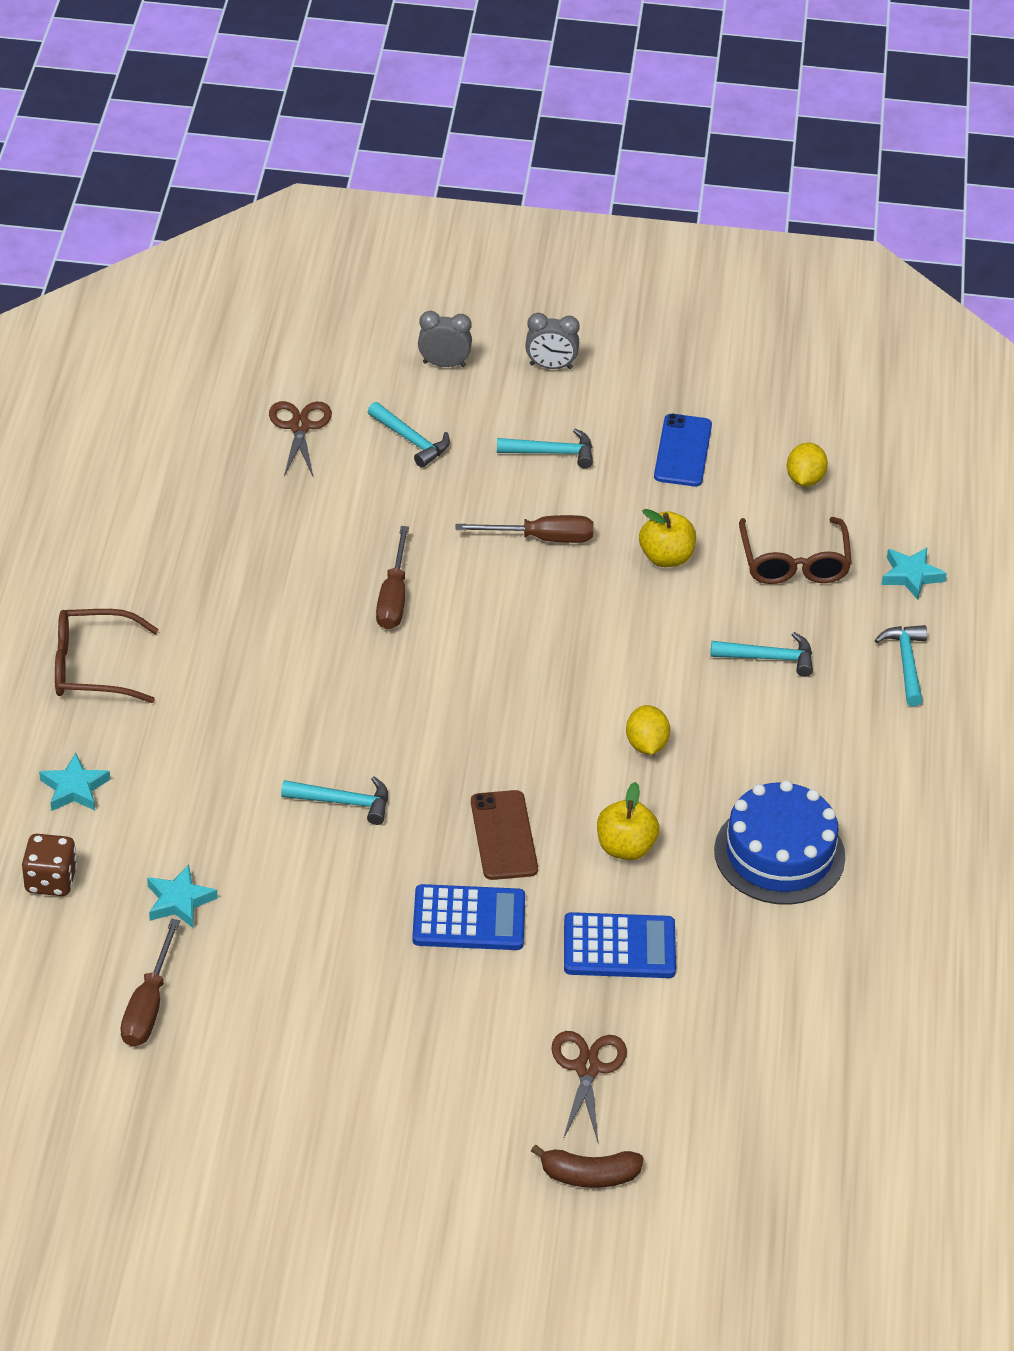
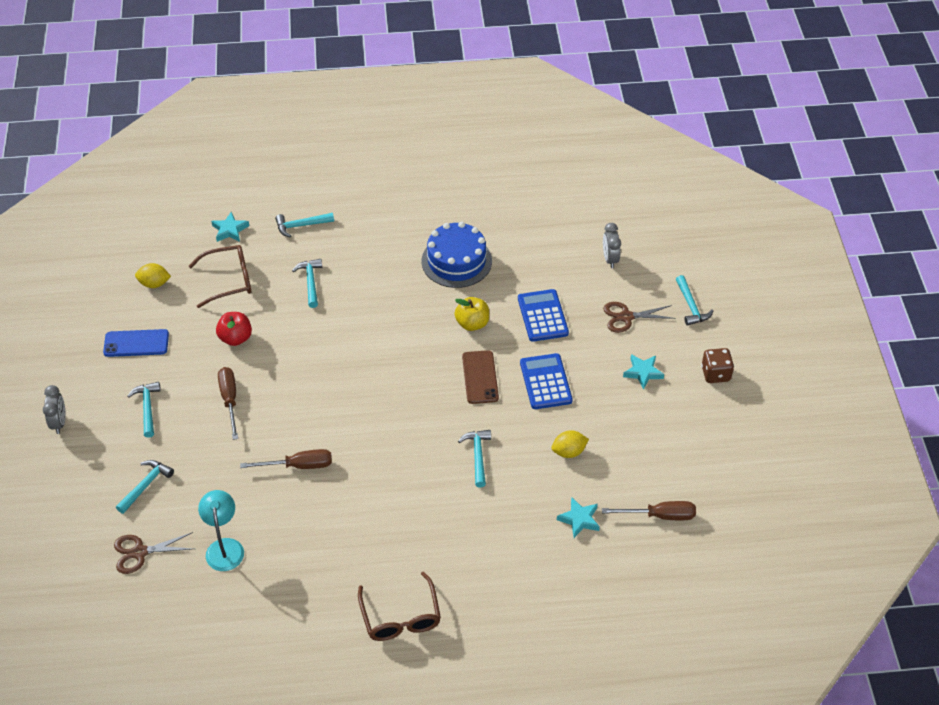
camera: 100 degrees left, 5 degrees up
brown dice [22,834,77,896] -> brown dice moved to [701,348,734,383]
turquoise star [39,753,110,811] -> turquoise star moved to [623,354,664,390]
grey clock [418,311,472,367] -> grey clock moved to [603,223,621,268]
brown phone [471,790,538,880] -> brown phone turned 75 degrees counterclockwise [462,350,499,404]
brown banana [531,1144,644,1188] -> turquoise hammer [676,275,714,326]
yellow lemon [626,705,670,755] -> yellow lemon moved to [551,430,589,458]
yellow apple [639,509,696,567] -> red apple [216,312,252,346]
none -> turquoise lamp [198,490,244,571]

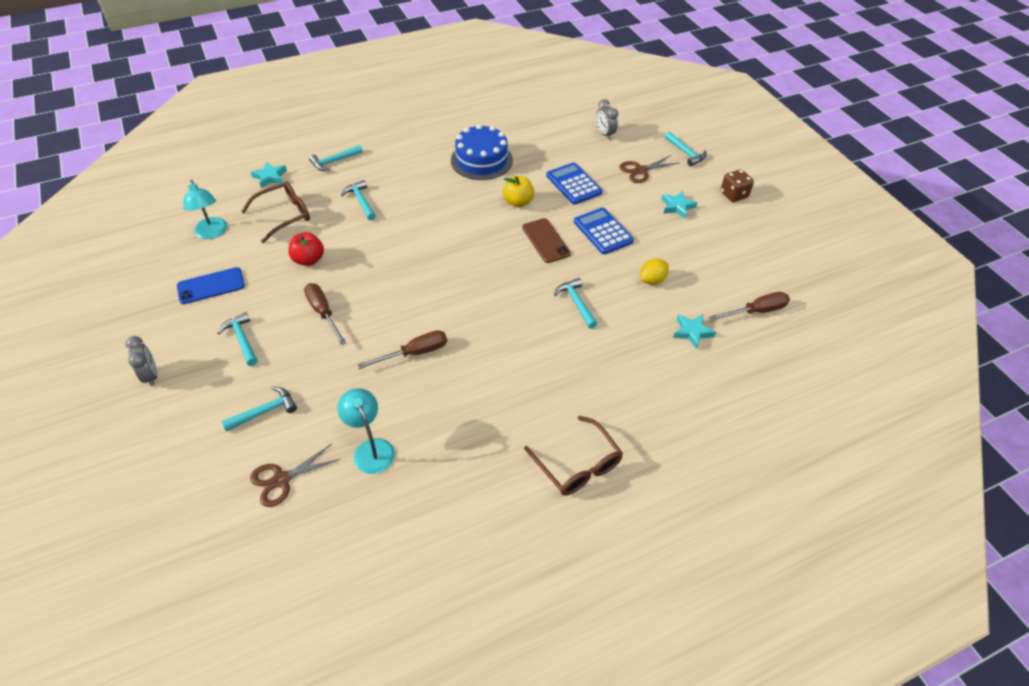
camera: 20 degrees left, 0 degrees up
turquoise hammer [116,460,174,514] -> turquoise hammer turned 45 degrees clockwise [221,387,297,431]
yellow lemon [135,263,171,288] -> turquoise lamp [184,180,227,239]

